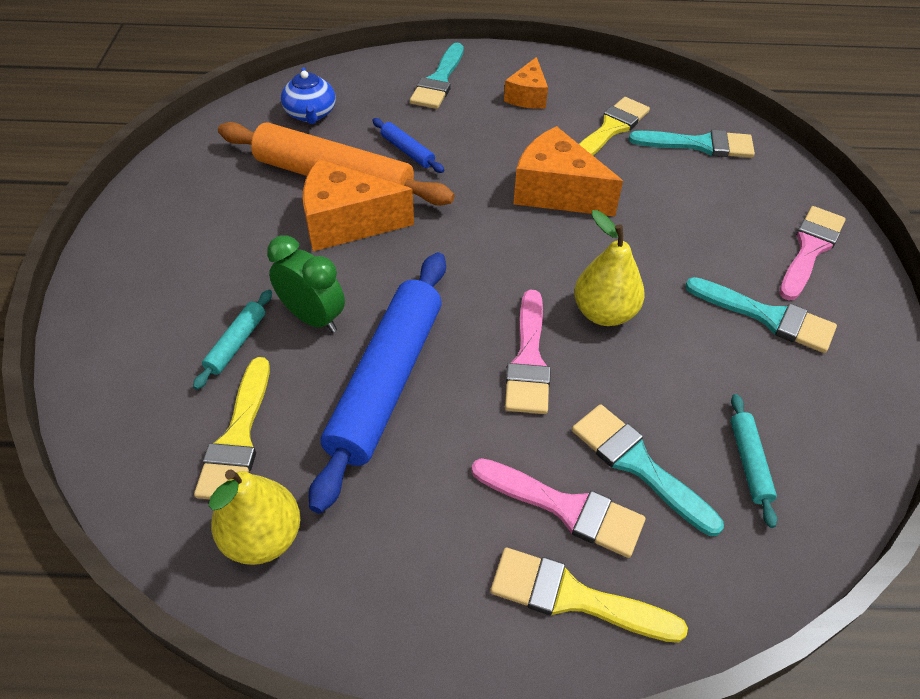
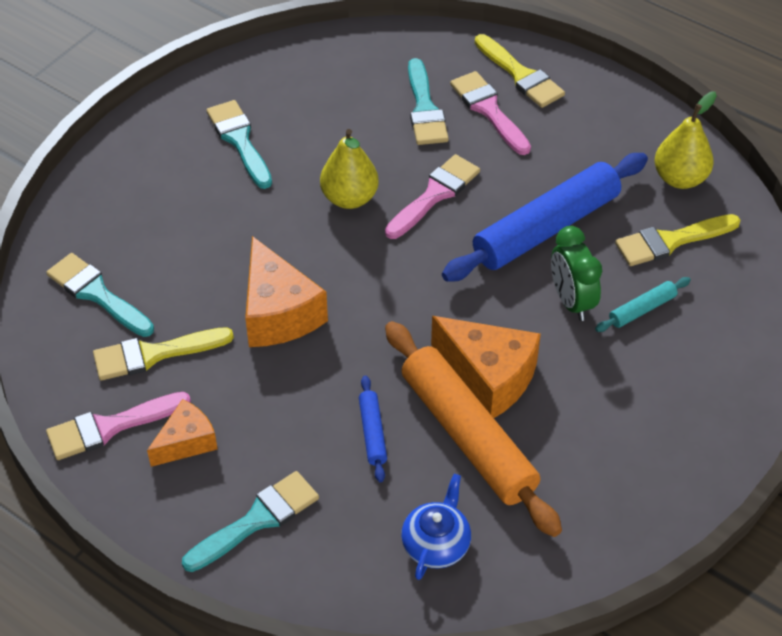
camera: 145 degrees left, 0 degrees up
yellow brush [194,357,270,499] -> yellow brush turned 150 degrees counterclockwise [615,214,740,266]
turquoise rolling pin [731,394,777,528] -> none
pink brush [779,206,846,300] -> pink brush moved to [46,392,191,460]

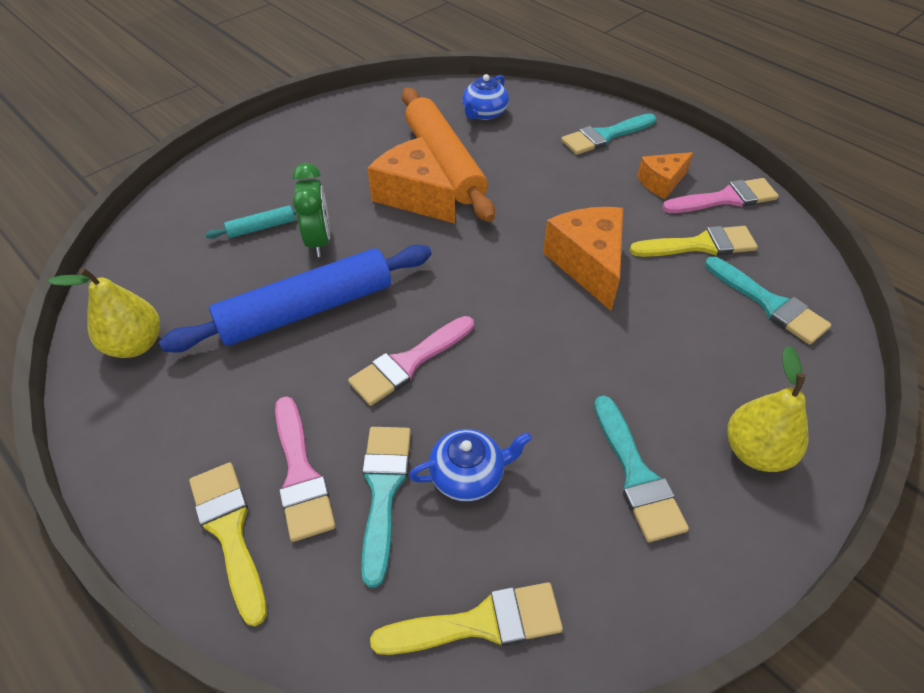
camera: 170 degrees left, 0 degrees up
yellow pear [320,129,379,209] -> yellow pear moved to [727,346,808,472]
blue rolling pin [359,375,387,482] -> none
yellow brush [615,214,740,266] -> yellow brush moved to [370,582,563,655]
none -> blue teapot [409,429,532,502]

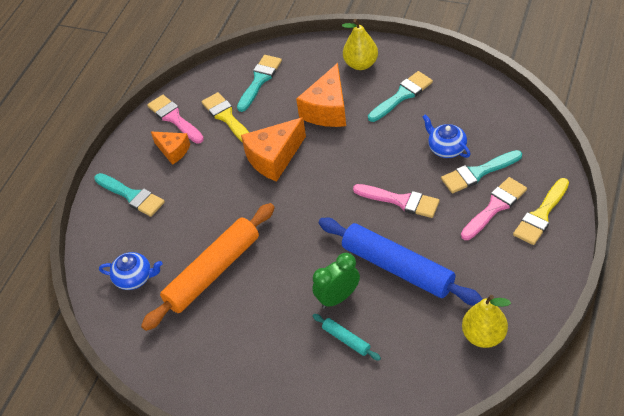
camera: 110 degrees left, 0 degrees up
orange cheese [367,137,455,223] -> orange cheese moved to [296,63,346,127]
yellow brush [370,582,563,655] -> none

